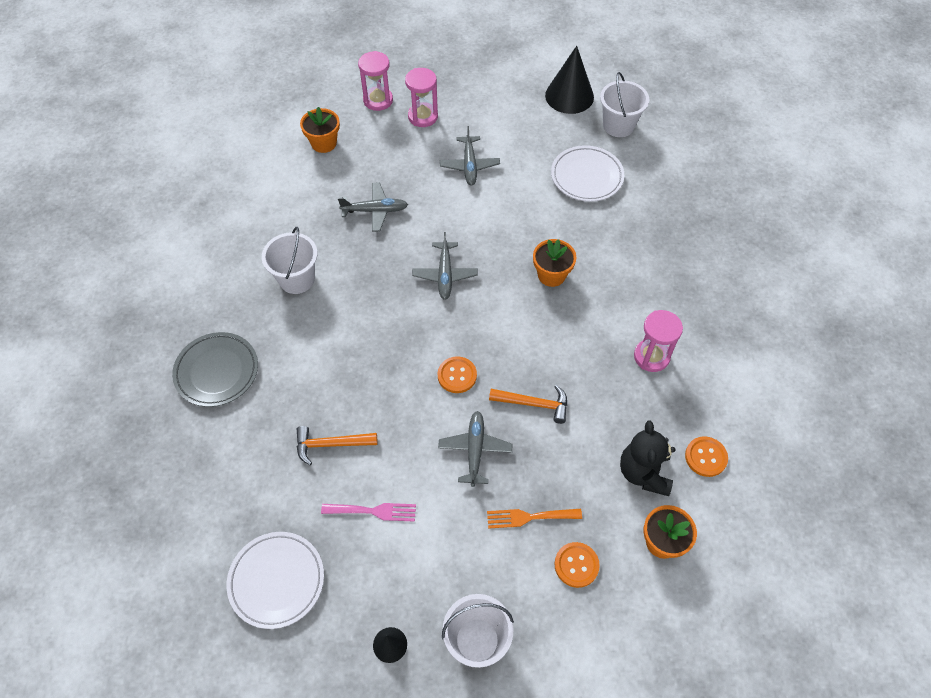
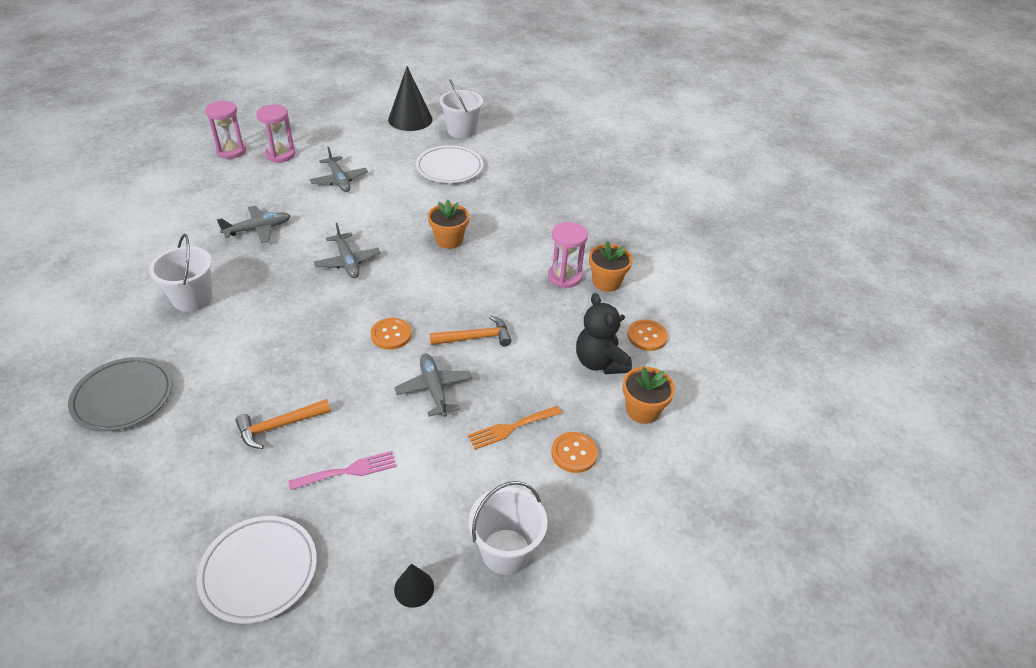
camera: 25 degrees left, 15 degrees down
orange flower pot [300,107,340,153] -> orange flower pot moved to [589,241,633,292]

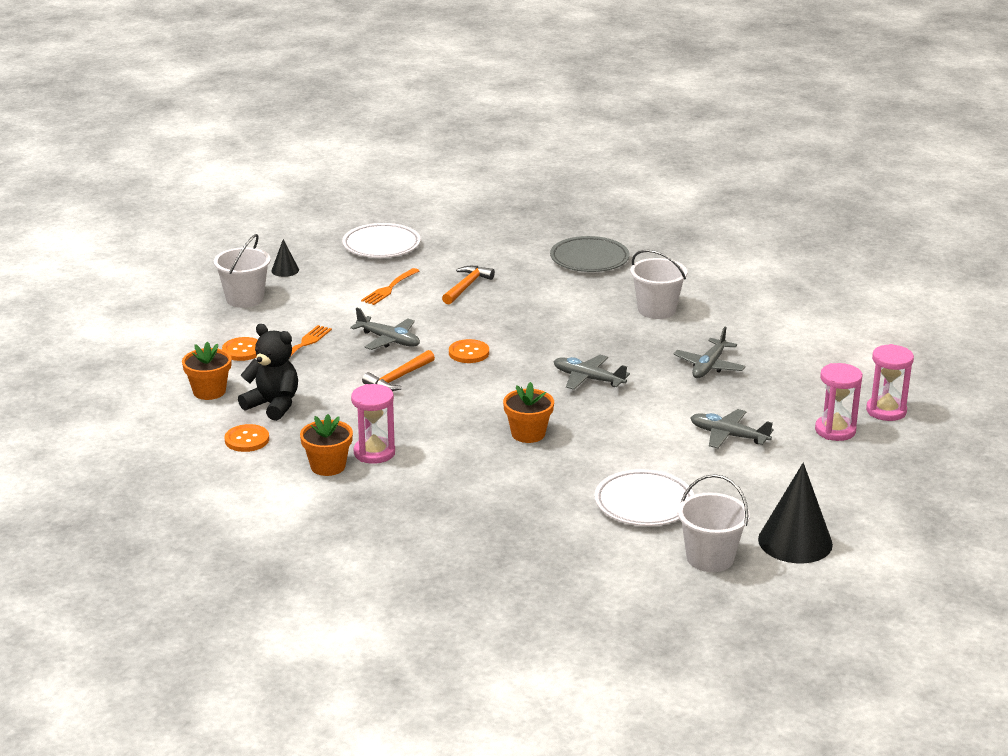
camera: 145 degrees right, 15 degrees down
pink fork [288,451,397,490] -> orange fork [361,268,419,305]

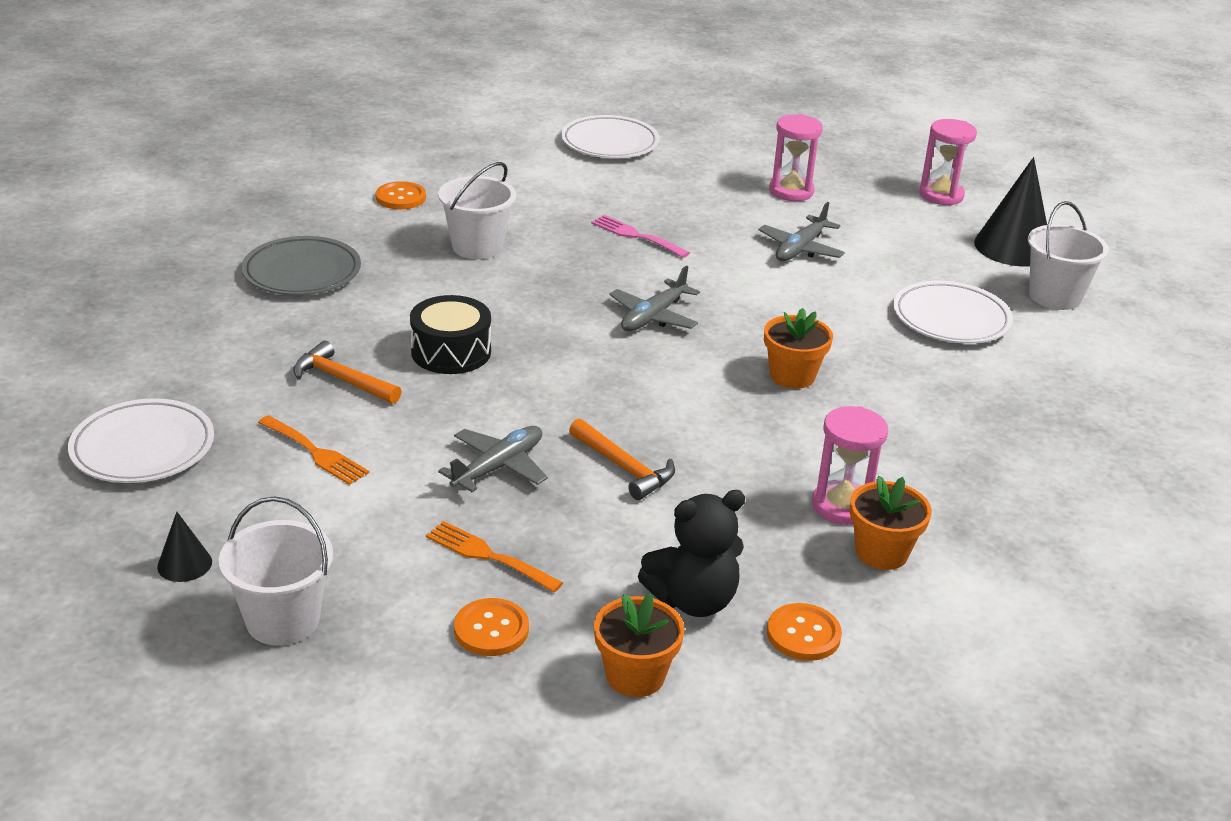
camera: 85 degrees left, 5 degrees up
black teddy bear [238,324,298,421] -> black teddy bear turned 150 degrees counterclockwise [638,490,745,617]
orange button [449,339,489,363] -> orange button moved to [376,181,426,209]
grey plane [673,327,745,378] -> pink fork [591,215,690,258]
pink hourglass [866,344,914,421] -> pink hourglass moved to [919,119,977,205]
none -> black drum [410,295,491,374]
none -> white plate [561,115,660,158]

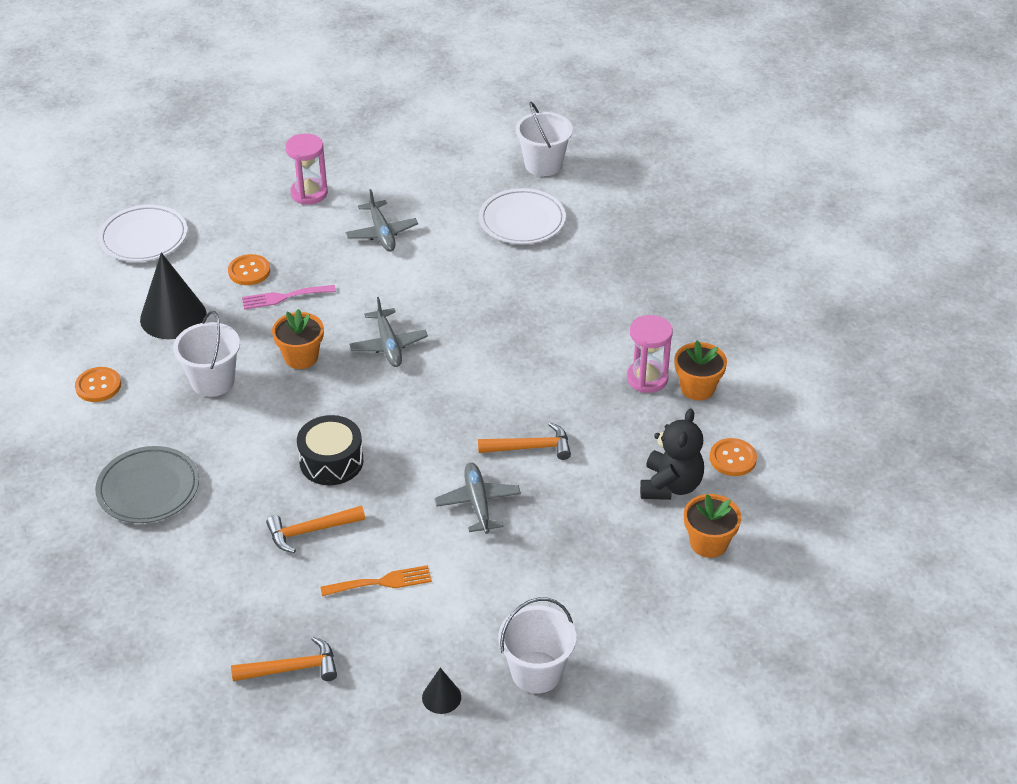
camera: 50 degrees left, 10 degrees up
white plate [68,398,214,483] -> orange hammer [231,636,337,681]
orange fork [426,521,563,593] -> none
orange button [454,598,529,656] -> orange button moved to [228,254,270,285]
orange flower pot [764,308,833,389] -> orange flower pot moved to [272,309,324,369]
pink hourglass [919,119,977,205] -> none
black cone [974,157,1047,266] -> black cone moved to [140,252,207,339]

